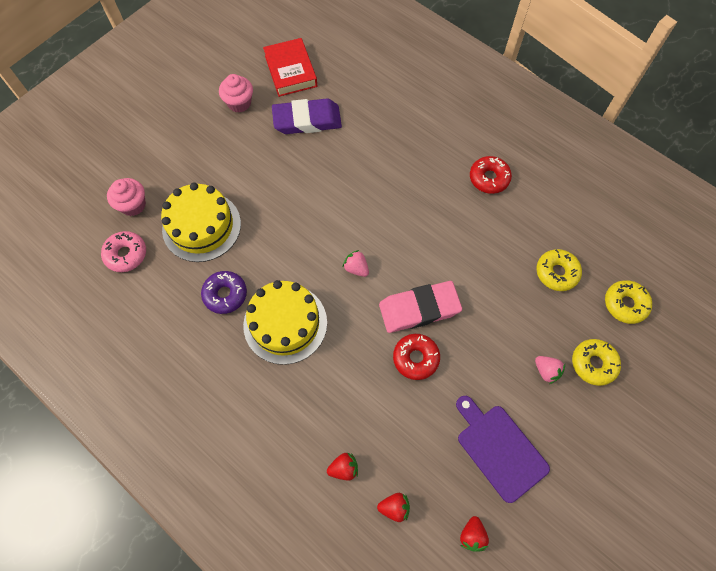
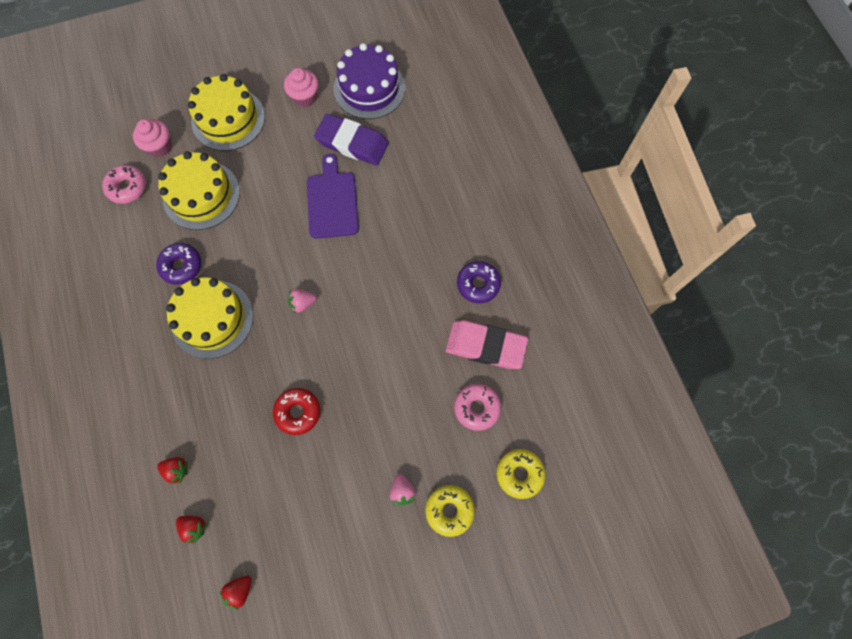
camera: 30 degrees right, 5 degrees up
red book [263,38,317,97] -> purple cake [334,43,405,119]
pink strawberry [343,250,369,277] -> pink strawberry turned 90 degrees counterclockwise [288,289,317,313]
pink eraser [379,281,462,333] -> pink eraser moved to [446,320,528,369]
purple cutting board [456,396,550,503] -> purple cutting board moved to [307,154,359,239]
red donut [470,156,512,194] -> purple donut [457,261,501,303]
yellow donut [536,249,582,291] -> pink donut [454,384,501,431]
none -> yellow cake [188,74,265,151]

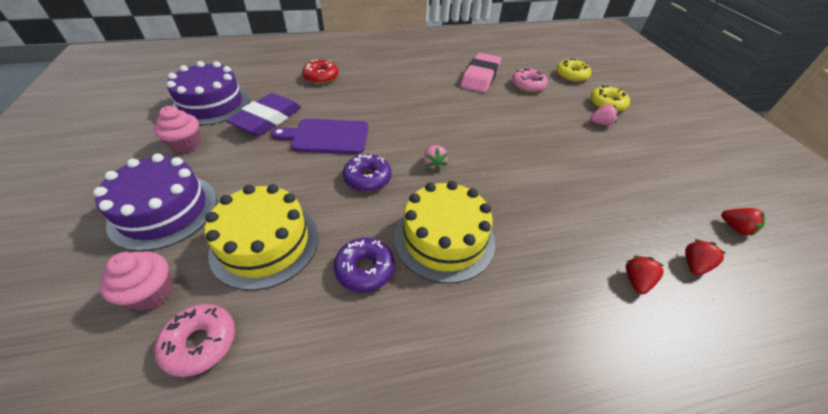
camera: 85 degrees left, 25 degrees down
yellow cake [188,74,265,151] -> purple cake [93,154,217,251]
red donut [273,388,320,435] -> red donut moved to [302,59,339,84]
purple donut [457,261,501,303] -> purple donut moved to [343,154,392,192]

